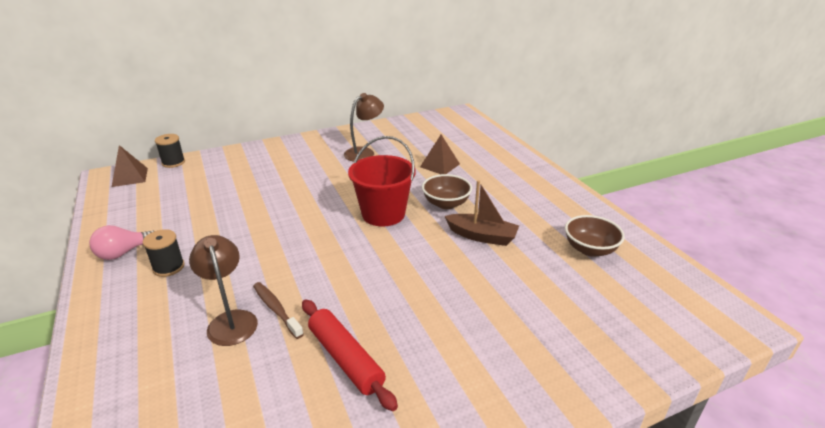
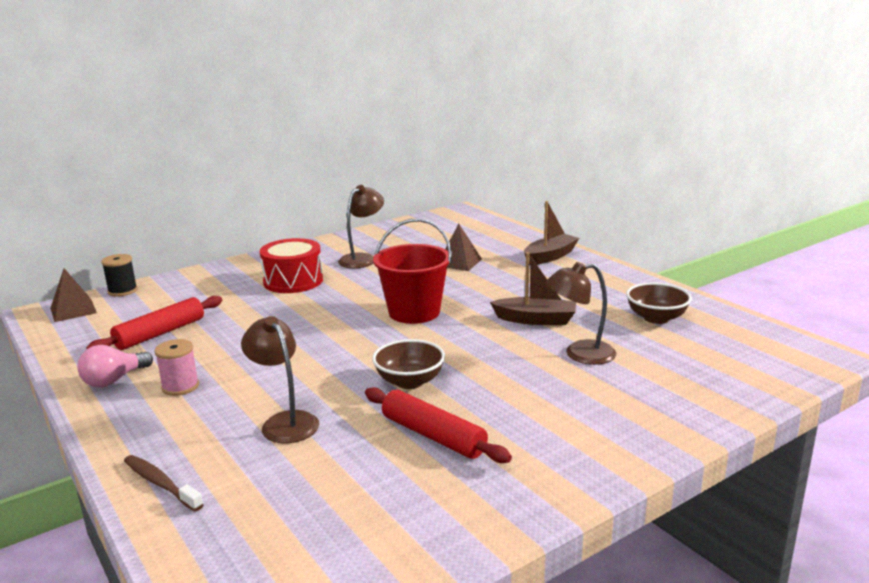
camera: 10 degrees left, 10 degrees down
black spool [143,229,185,277] -> pink spool [154,339,199,396]
brown toothbrush [253,282,304,339] -> brown toothbrush moved to [124,455,204,511]
brown bowl [422,174,472,209] -> brown bowl moved to [372,339,445,389]
none -> red rolling pin [86,296,222,350]
none -> red drum [260,238,323,293]
none -> brown boat [524,201,579,265]
none -> brown lamp [546,262,616,365]

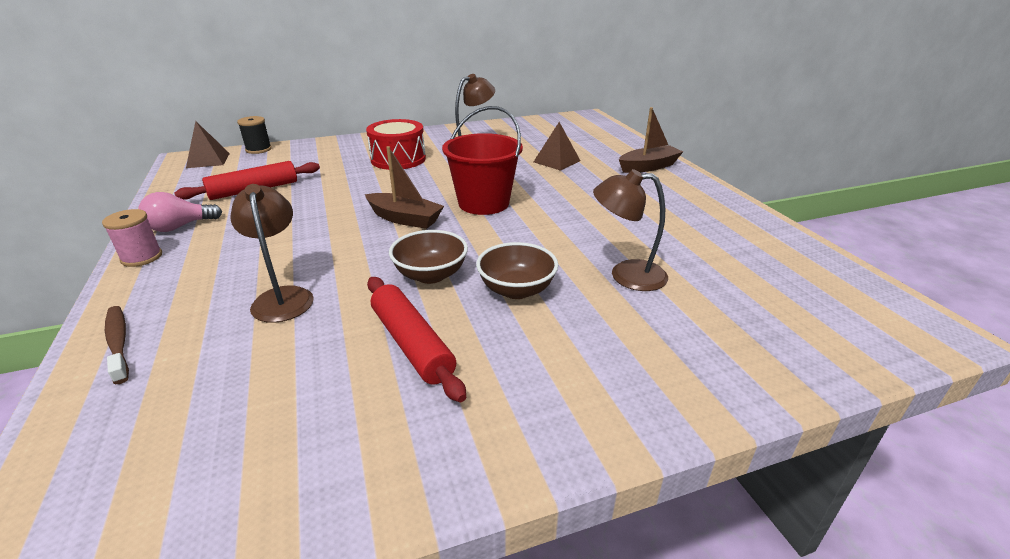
camera: 15 degrees right, 10 degrees up
pink spool [154,339,199,396] -> pink spool moved to [102,209,162,267]
brown boat [490,252,576,325] -> brown boat moved to [365,146,444,229]
brown bowl [626,283,692,324] -> brown bowl moved to [476,242,558,299]

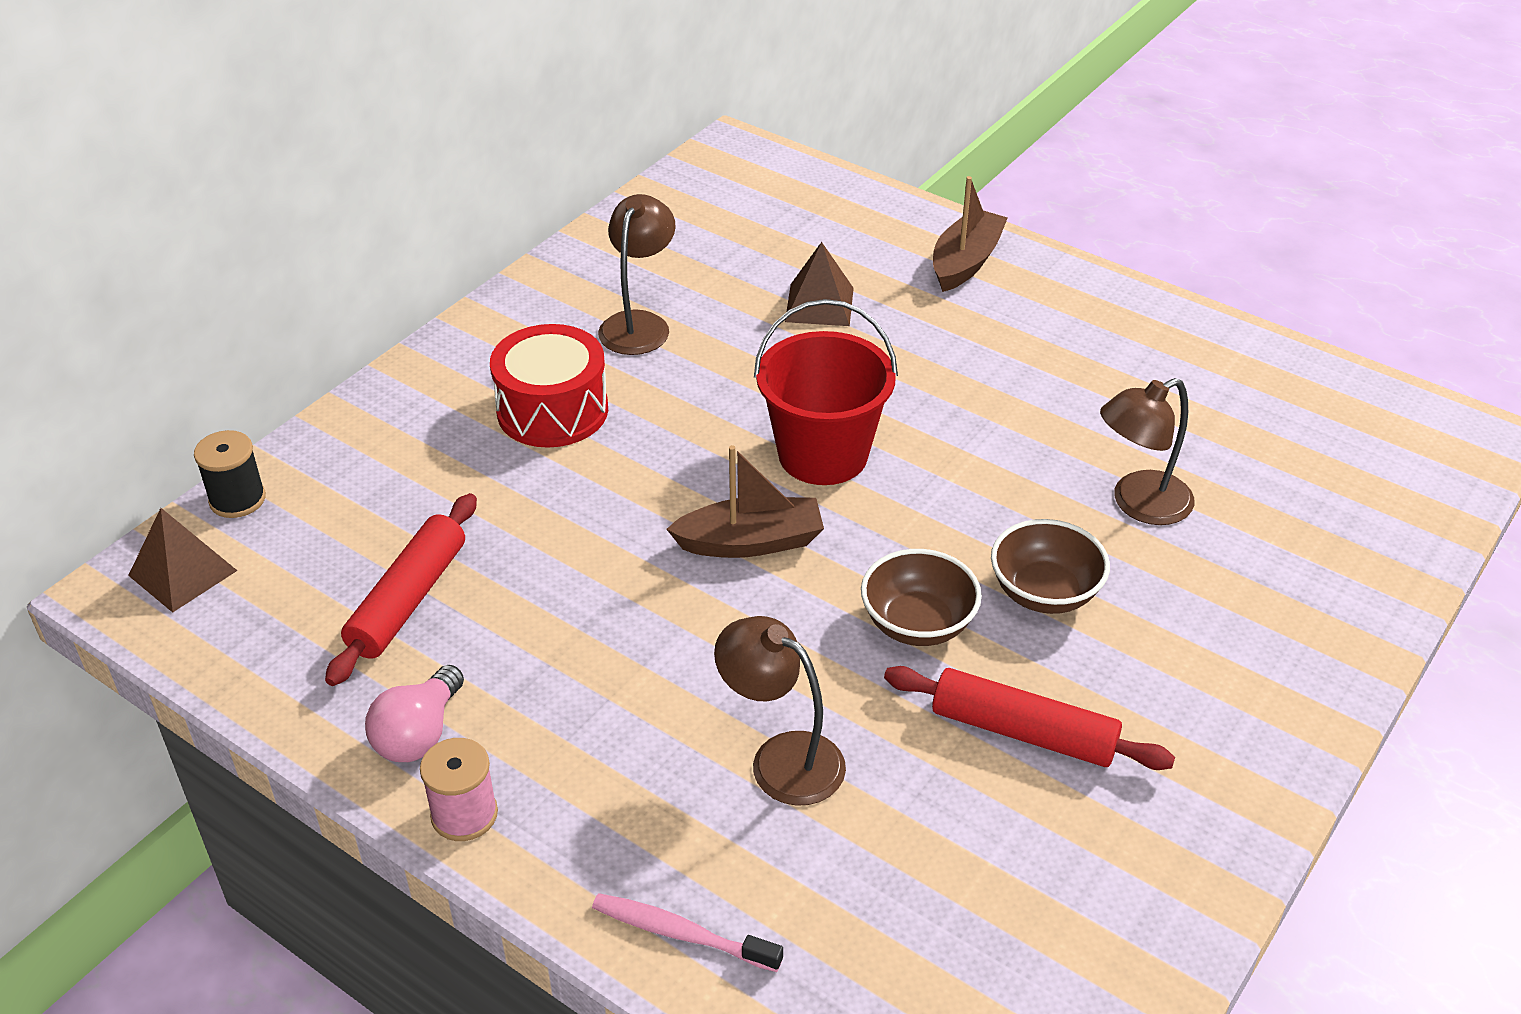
camera: 35 degrees left, 10 degrees up
brown toothbrush [105,306,129,384] -> pink toothbrush [592,893,783,972]

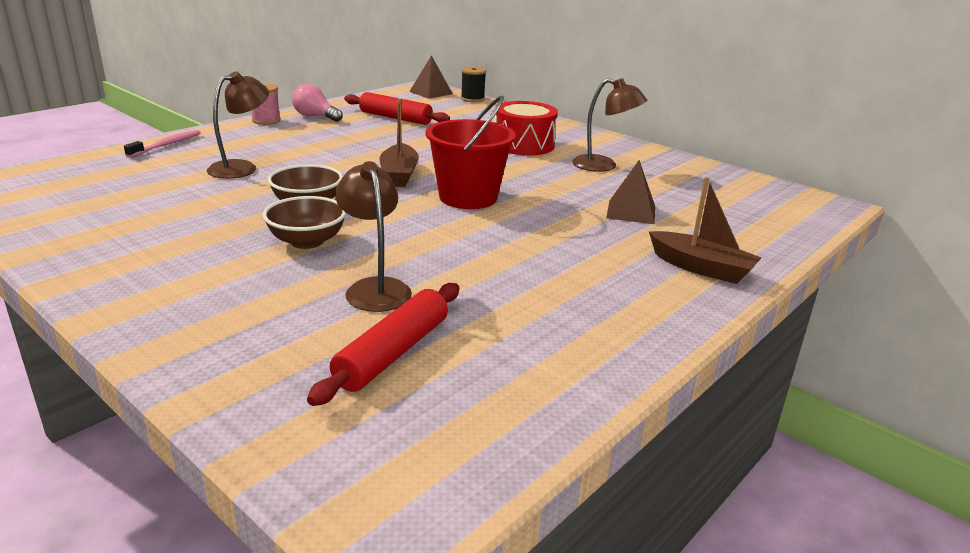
camera: 95 degrees right, 15 degrees down
red rolling pin [884,666,1175,770] -> red rolling pin moved to [307,283,459,406]

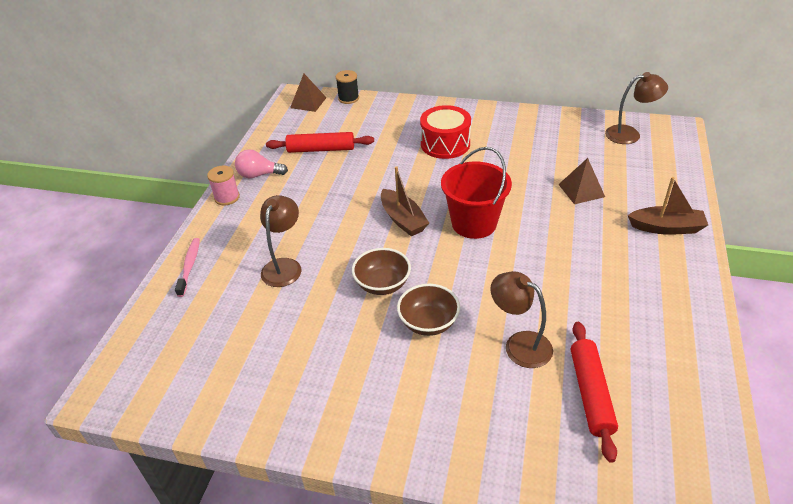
camera: 25 degrees left, 15 degrees up
brown lamp [572,78,647,172] -> brown lamp moved to [605,72,668,144]

